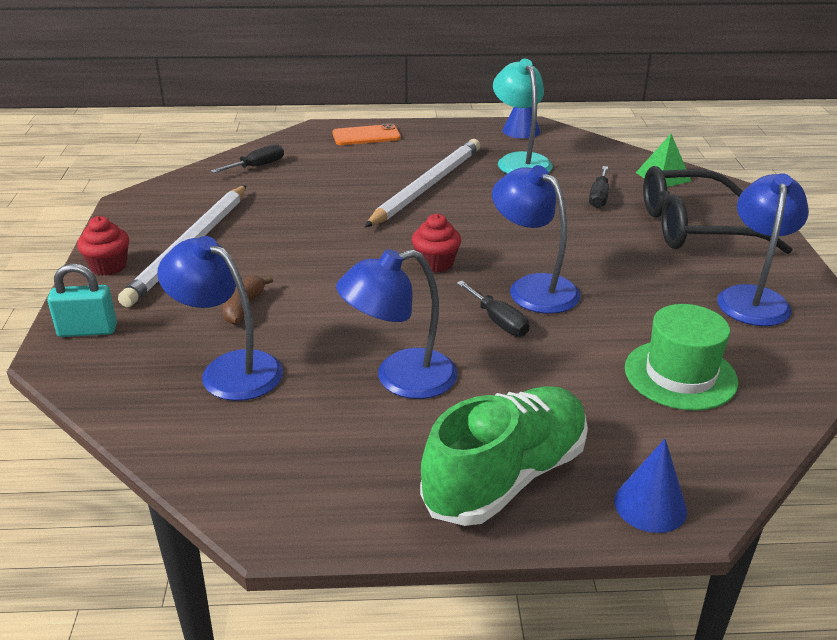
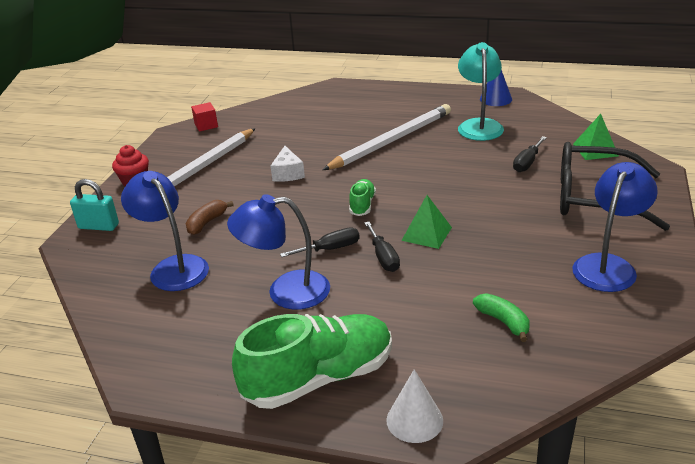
camera: 20 degrees right, 0 degrees up
black screwdriver [211,144,284,173] -> black screwdriver moved to [280,228,360,257]
orange phone [332,124,401,145] -> none
red cupcake [412,214,461,273] -> green shoe [349,179,376,216]
blue lamp [492,165,581,314] -> green pyramid [401,195,452,249]
blue cone [614,439,687,533] -> white cone [386,369,443,443]
green hat [625,304,738,411] -> green banana [473,293,530,342]
none -> red cube [191,102,218,132]
none -> white cheese [271,146,305,182]

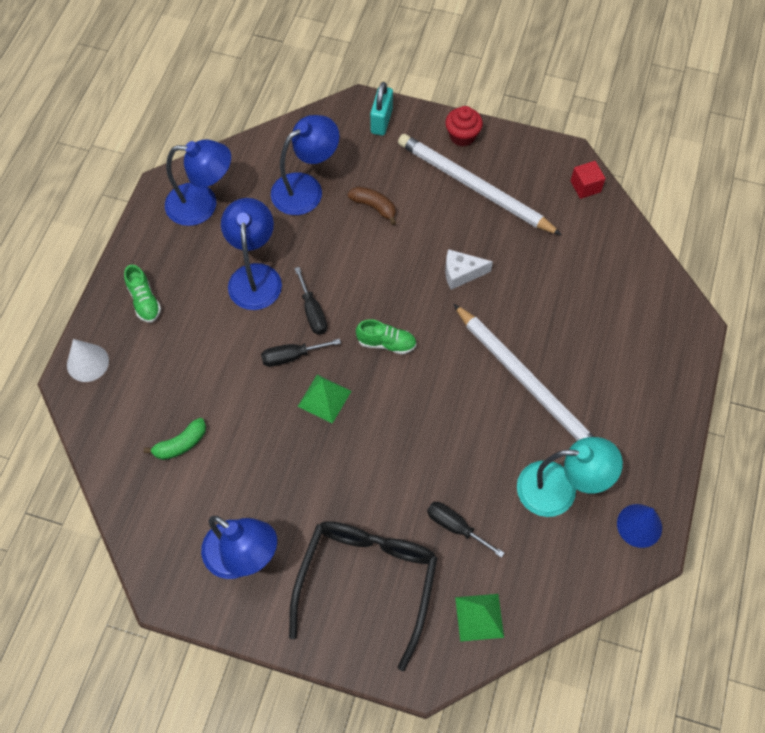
camera: 90 degrees right, 30 degrees up
green shoe [232,314,392,409] -> green shoe [124,265,161,322], size x0.47
none -> blue lamp [165,139,231,226]

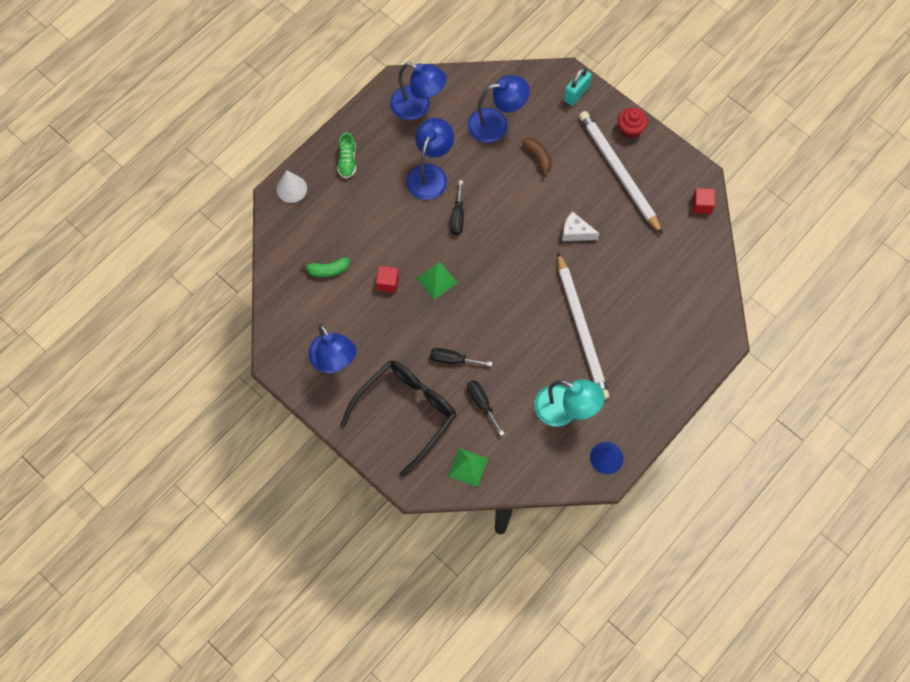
camera: 25 degrees right, 5 degrees up
black screwdriver [261,339,341,367] -> black screwdriver moved to [430,348,492,366]
green shoe [356,319,417,355] -> none
none -> red cube [376,266,399,293]

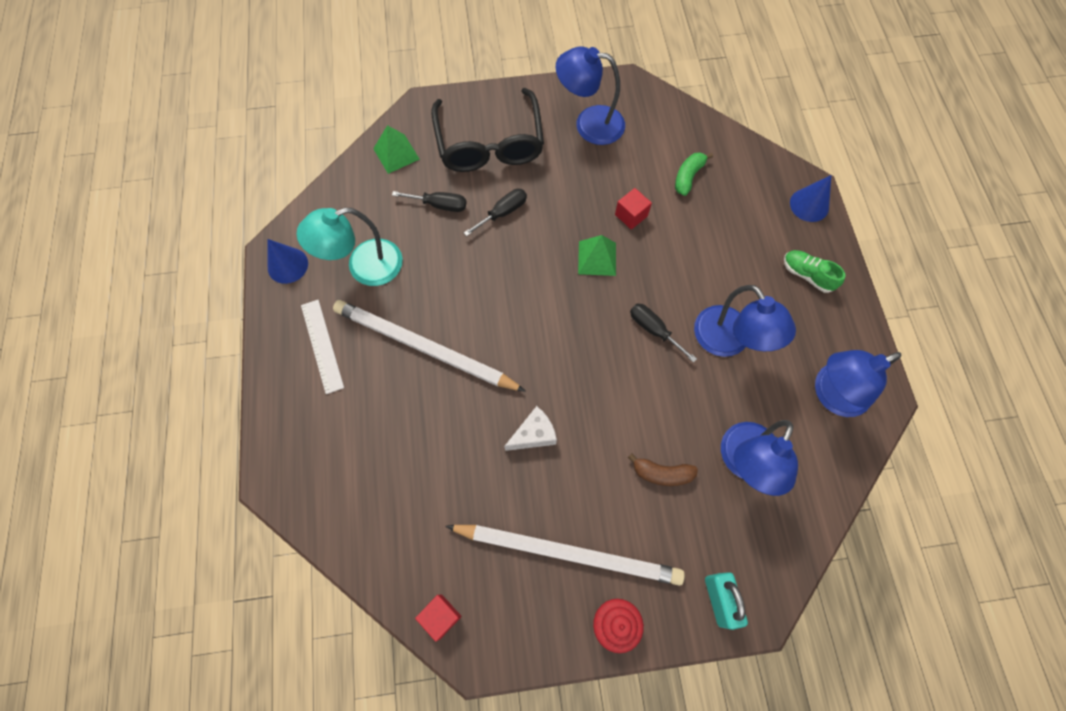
camera: 130 degrees right, 0 degrees up
white cone [276,170,307,203] -> blue cone [790,175,831,222]
none -> white ruler [301,300,344,394]

